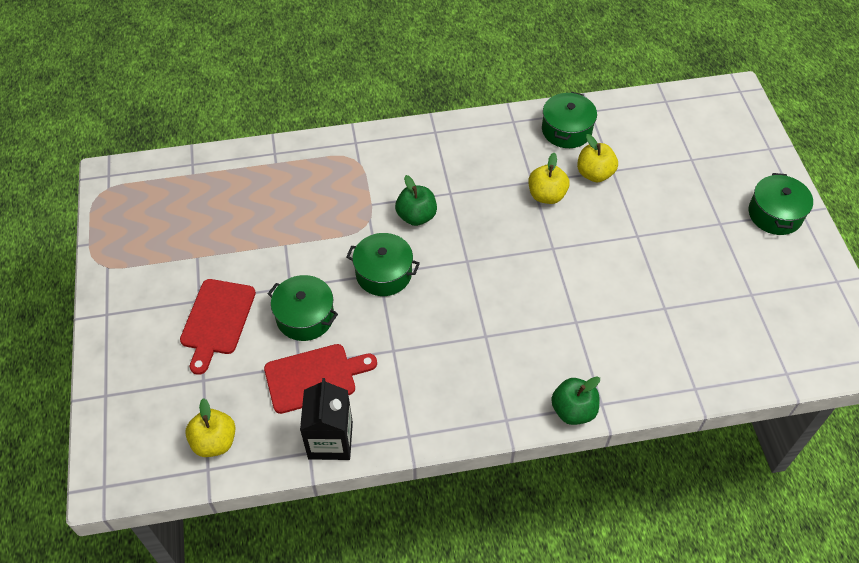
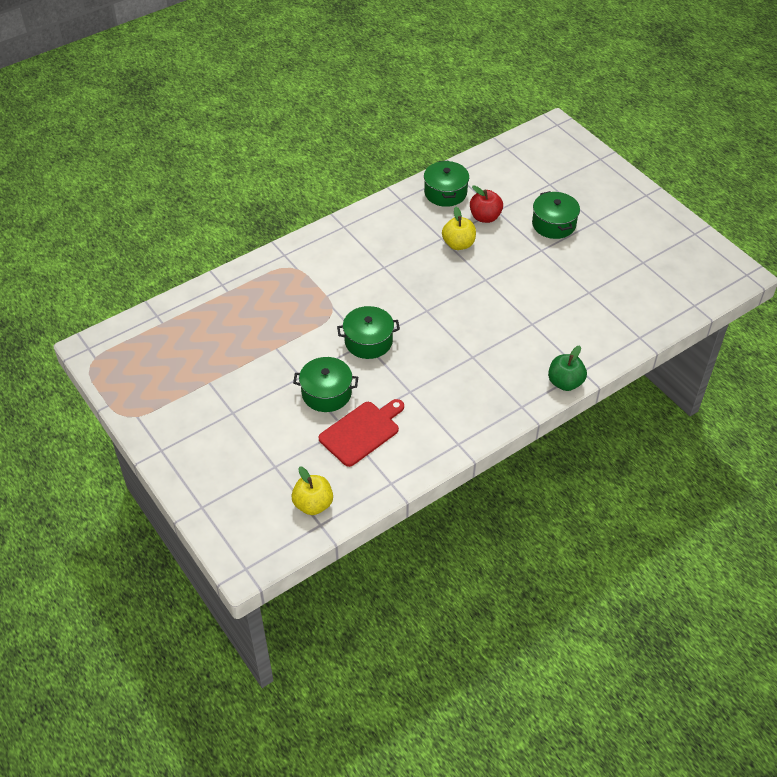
camera: 25 degrees left, 5 degrees down
red cutting board [180,279,256,375] -> none
black carton [300,378,353,460] -> none
green apple [395,175,437,226] -> none
yellow apple [577,134,618,182] -> red apple [470,185,503,223]
green pot [749,173,813,235] -> green pot moved to [532,191,580,239]

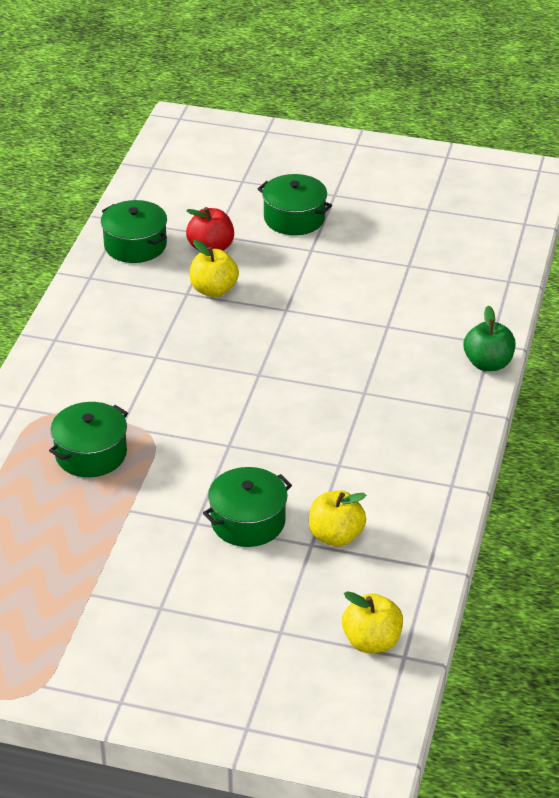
camera: 40 degrees left, 10 degrees down
red cutting board [319,399,404,467] -> yellow apple [309,490,366,547]
green pot [337,306,400,359] -> green pot moved to [49,402,128,477]

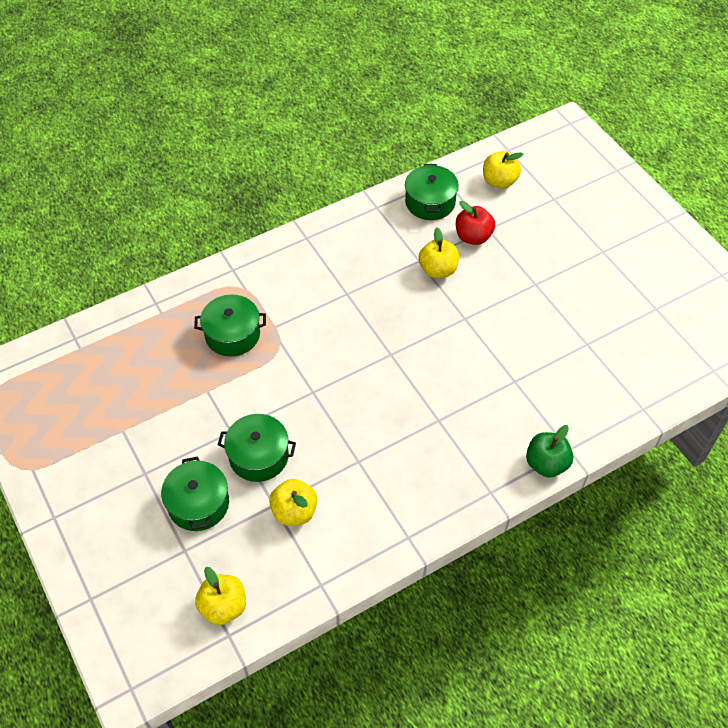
camera: 45 degrees right, 15 degrees up
green pot [258,174,332,235] -> green pot moved to [161,456,229,531]
none -> yellow apple [483,151,523,189]

